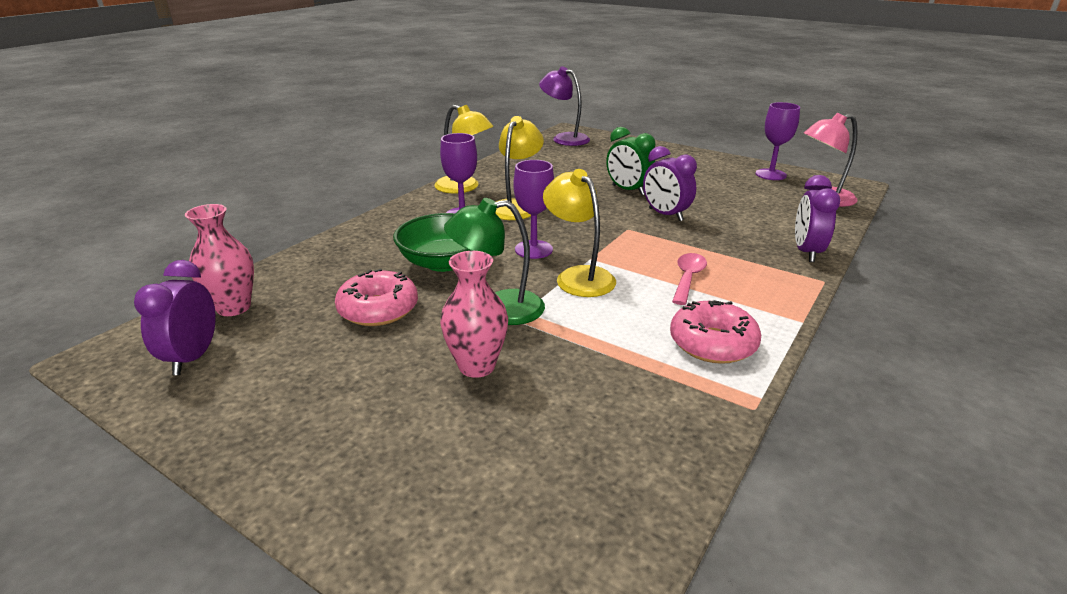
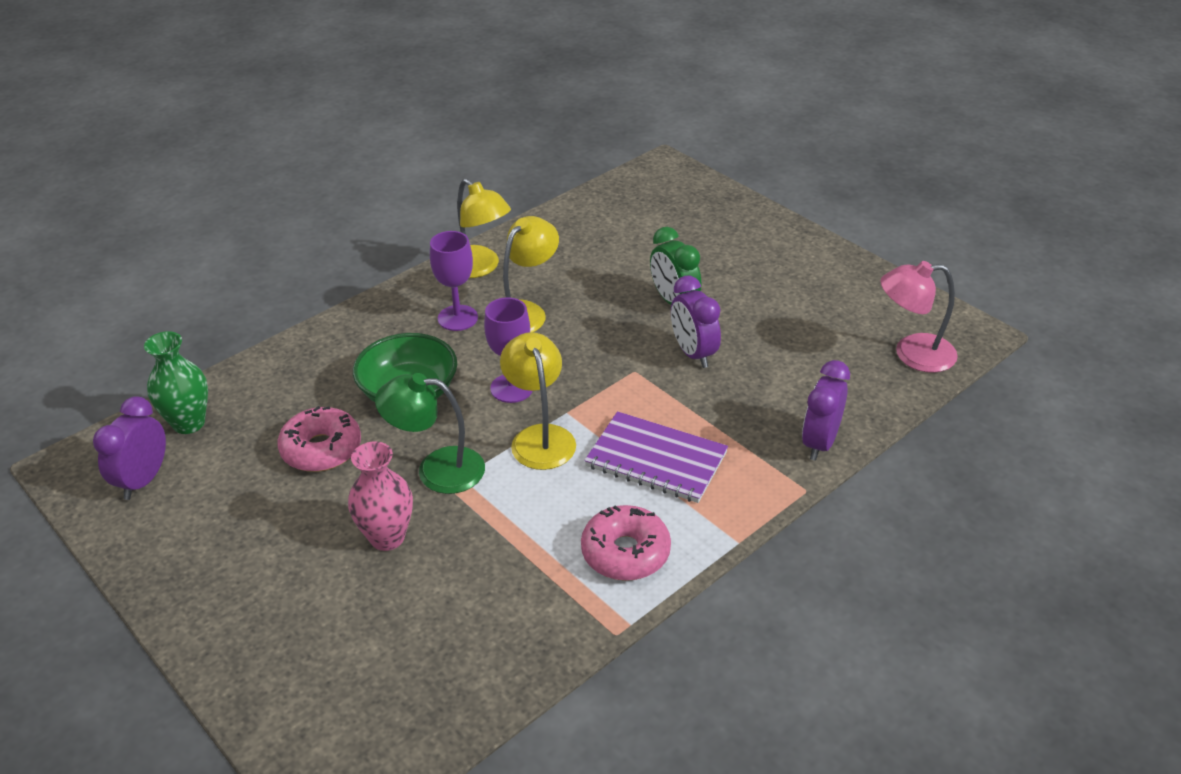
camera: 15 degrees right, 10 degrees up
pink vase [185,204,254,316] -> green vase [144,331,208,434]
purple lamp [539,67,590,146] -> none
pink spoon [672,253,707,305] -> purple notebook [584,411,728,503]
purple goblet [755,102,800,180] -> none

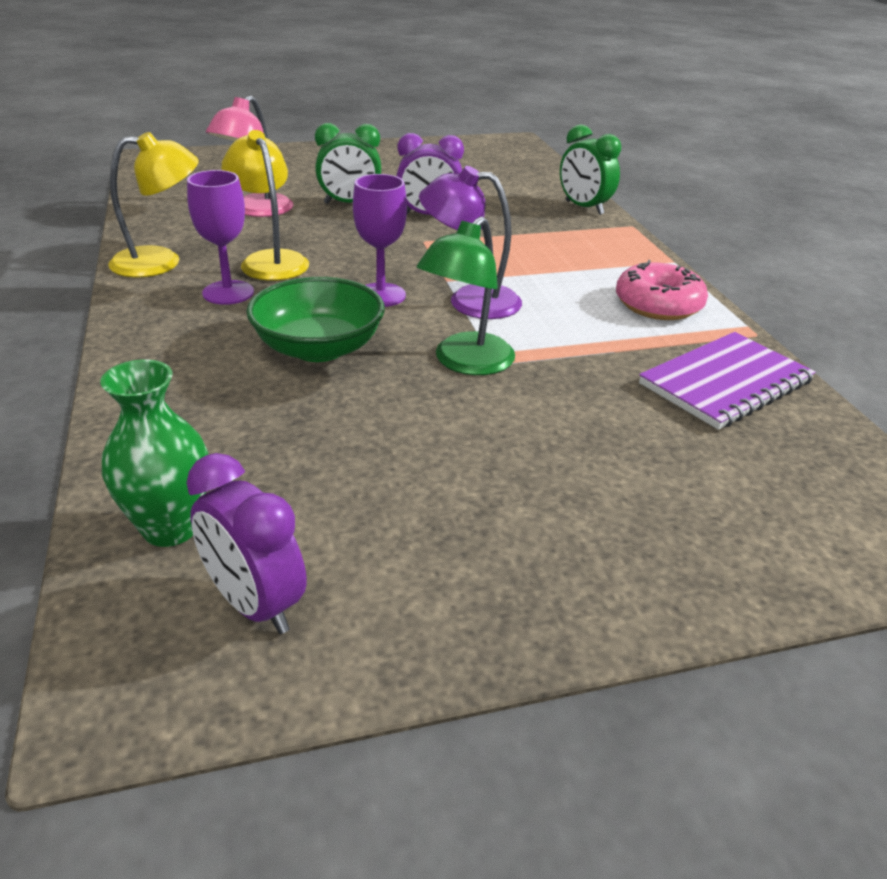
camera: 65 degrees left, 5 degrees down
pink donut [278,406,361,472] -> none
pink vase [348,441,413,551] -> none
yellow lamp [500,332,576,470] -> purple lamp [419,166,522,319]
purple notebook [584,411,728,503] -> purple notebook moved to [639,332,816,430]
purple clock [802,360,850,461] -> green clock [560,124,621,215]
pink lamp [880,261,958,373] -> pink lamp moved to [206,96,293,217]

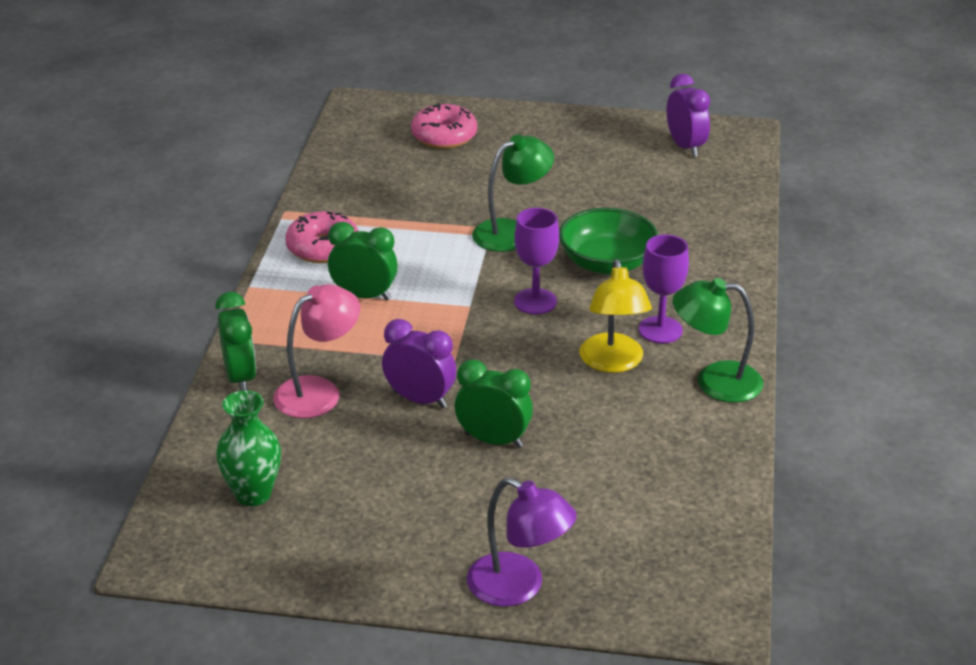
camera: 155 degrees left, 0 degrees up
green vase [100,359,209,547] -> green vase moved to [216,390,281,506]
yellow lamp [108,132,199,277] -> green lamp [673,278,764,402]
pink lamp [206,96,293,217] -> pink lamp moved to [273,284,360,418]
purple lamp [419,166,522,319] -> purple lamp moved to [467,478,577,607]
purple notebook [639,332,816,430] -> none
none -> green clock [328,222,398,301]
none -> pink donut [411,103,477,149]

